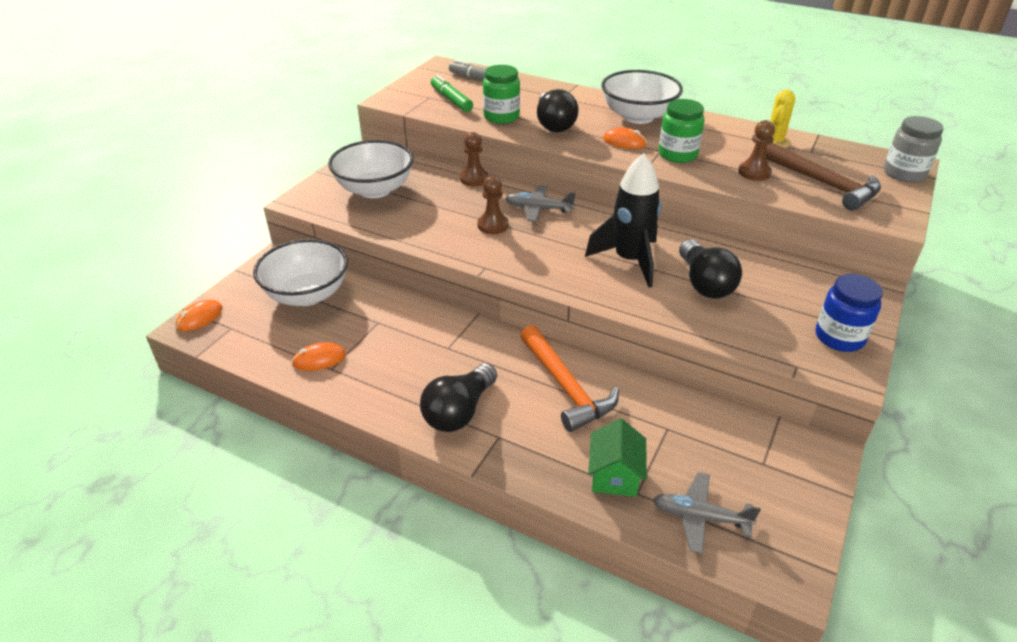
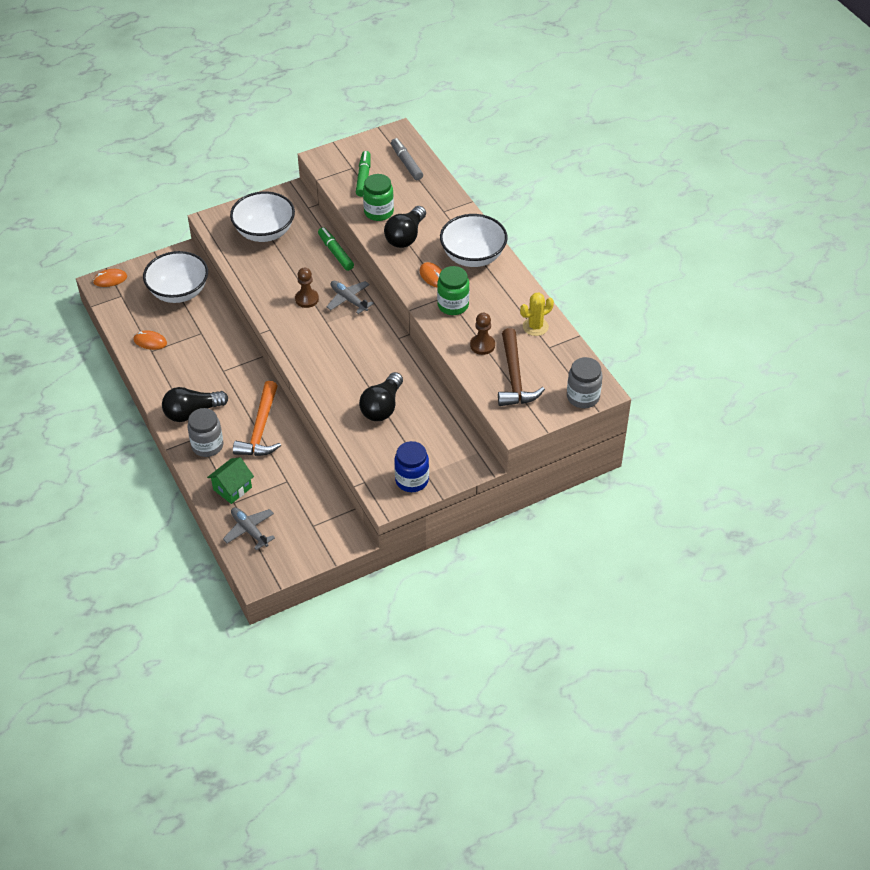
camera: 35 degrees right, 10 degrees up
brown pawn [460,132,488,186] -> green marker [318,227,354,271]
black rocket [585,153,661,287] -> none
none -> grey jar [187,408,224,457]

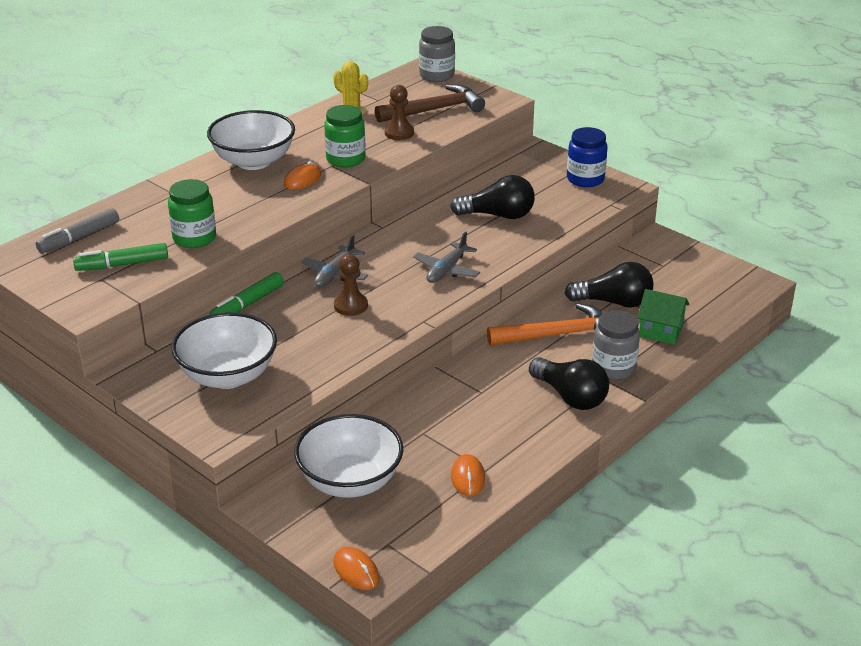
camera: 110 degrees left, 15 degrees down
grey plane [223,507,275,550] -> grey plane moved to [413,231,480,283]
black light bulb [384,206,426,248] -> black light bulb moved to [565,262,653,308]

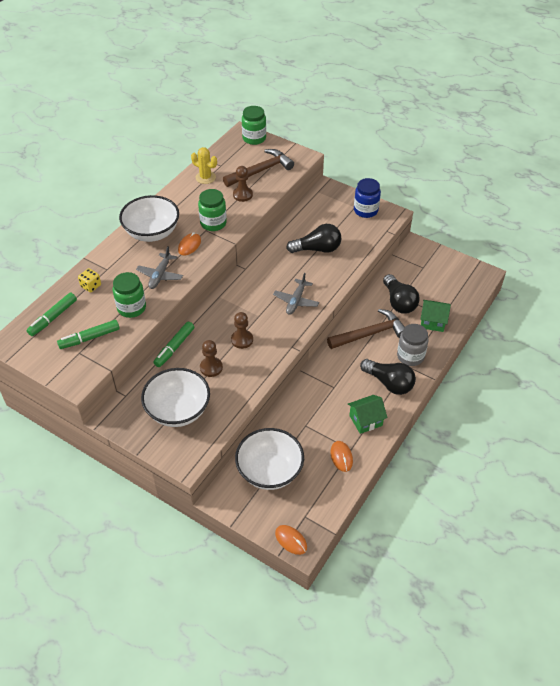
camera: 10 degrees left, 15 degrees up
grey marker [36,208,119,253] -> green marker [27,293,77,336]
grey plane [301,235,368,287] -> grey plane moved to [136,246,183,289]
grey jar [419,26,455,82] -> green jar [242,106,266,145]
orange hammer [487,303,603,345] -> brown hammer [327,309,405,349]
black light bulb [565,262,653,308] -> black light bulb turned 75 degrees clockwise [383,274,420,314]
none -> yellow dice [78,268,101,293]
none -> brown pawn [200,340,223,377]
none -> green house [348,395,388,434]

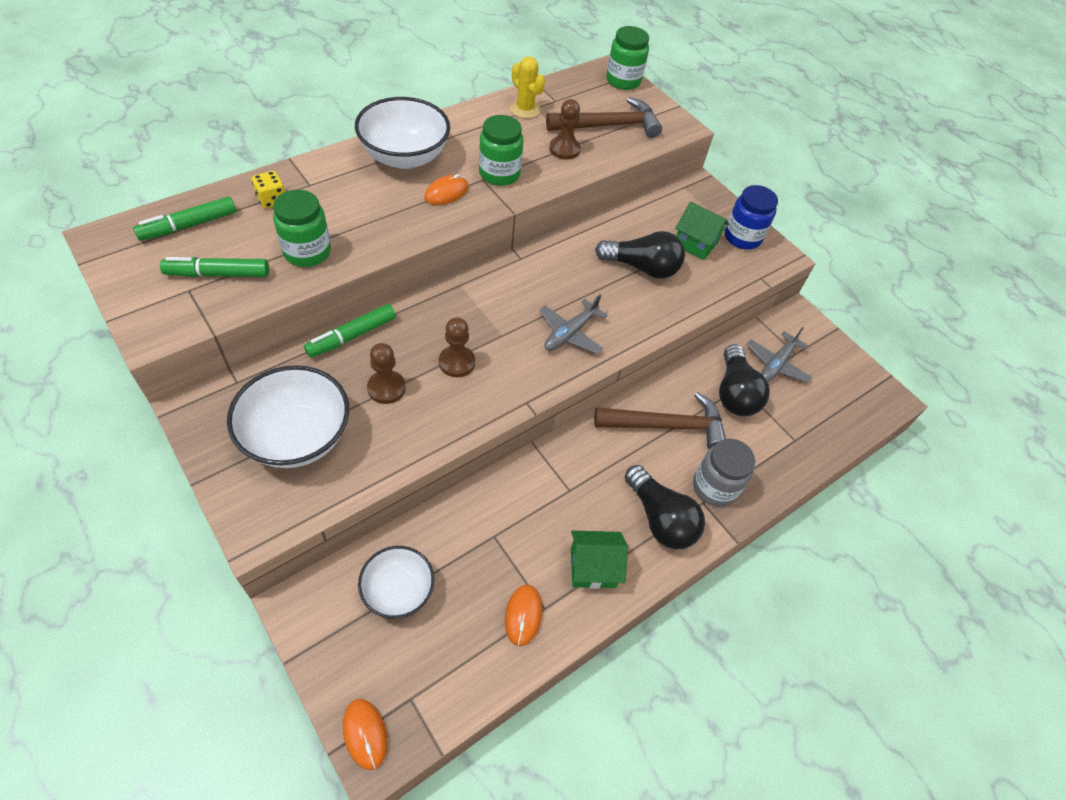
camera: 15 degrees right, 5 degrees up
grey plane [136,246,183,289] -> grey plane moved to [746,327,812,383]
white bowl [235,428,304,490] -> white bowl [358,546,434,619], size x0.63
green house [420,300,451,332] -> green house moved to [675,202,729,260]

